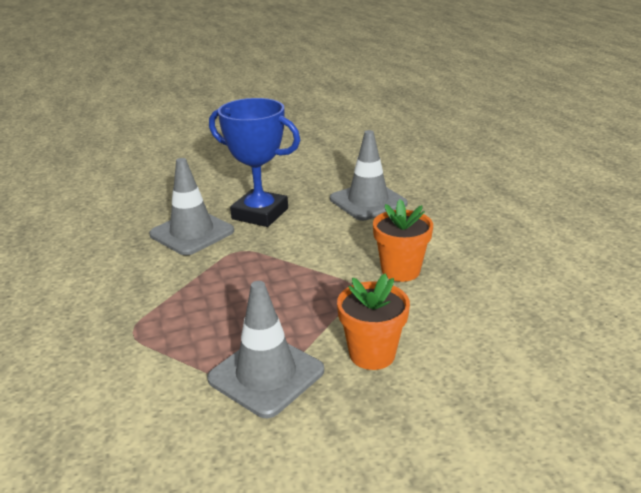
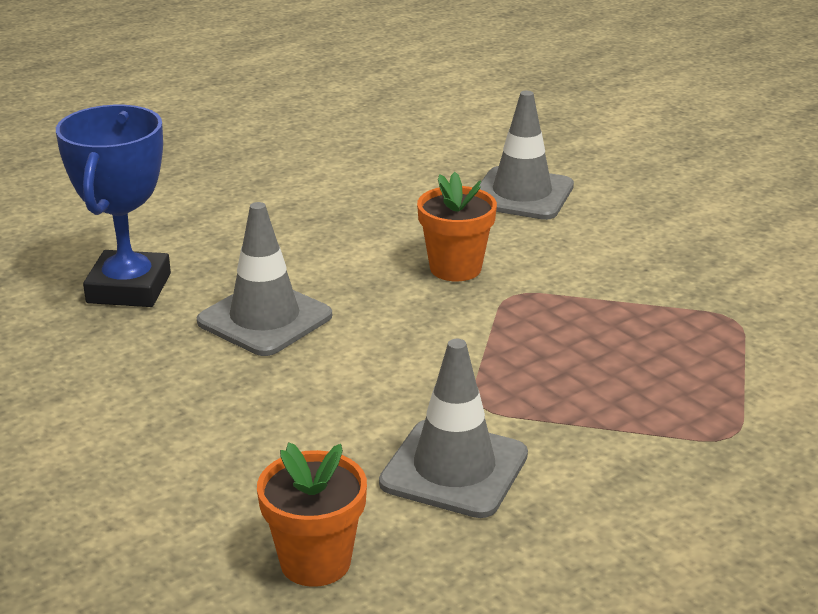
camera: 110 degrees left, 0 degrees up
grey traffic cone [207,281,324,418] -> grey traffic cone moved to [478,91,574,220]
blue trophy [209,98,300,227] -> blue trophy moved to [56,105,171,307]
orange flower pot [337,274,410,370] -> orange flower pot moved to [257,443,367,587]

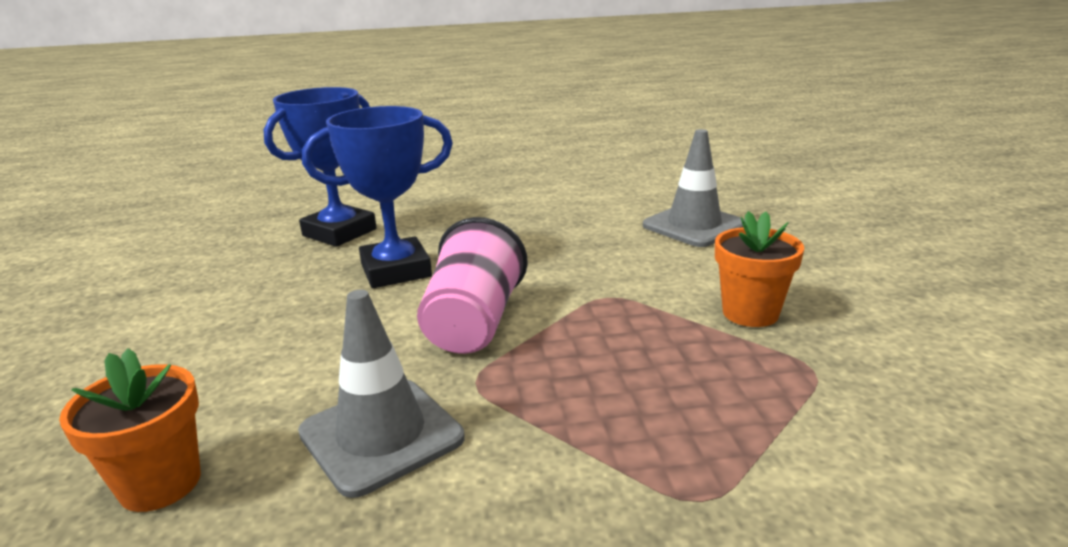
camera: 30 degrees right, 5 degrees down
grey traffic cone [197,202,332,356] -> blue trophy [302,106,453,288]
orange flower pot [417,172,497,281] -> orange flower pot moved to [715,211,804,327]
none -> pink cup [417,217,528,354]

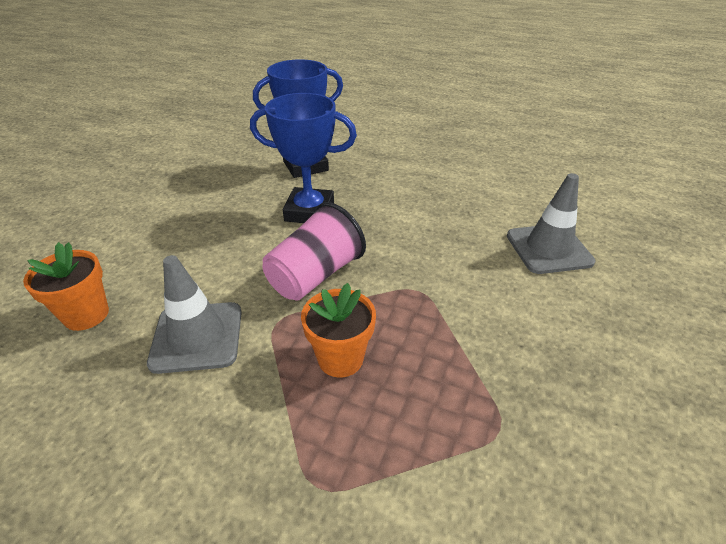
camera: 30 degrees right, 15 degrees up
orange flower pot [715,211,804,327] -> orange flower pot moved to [301,283,376,378]

